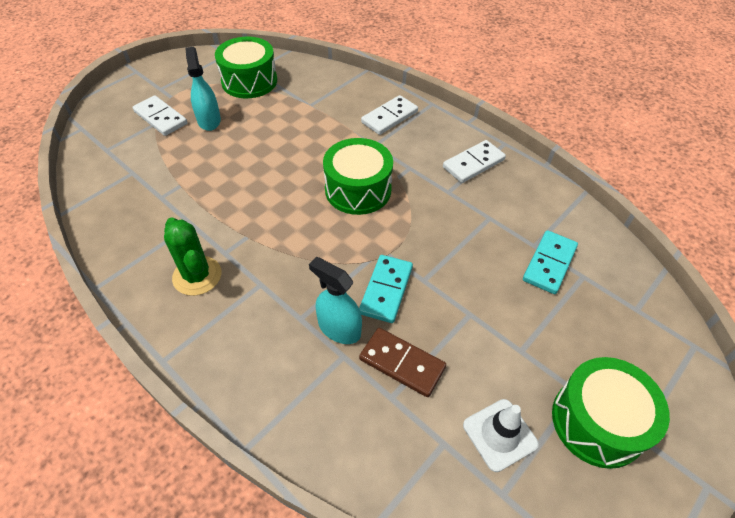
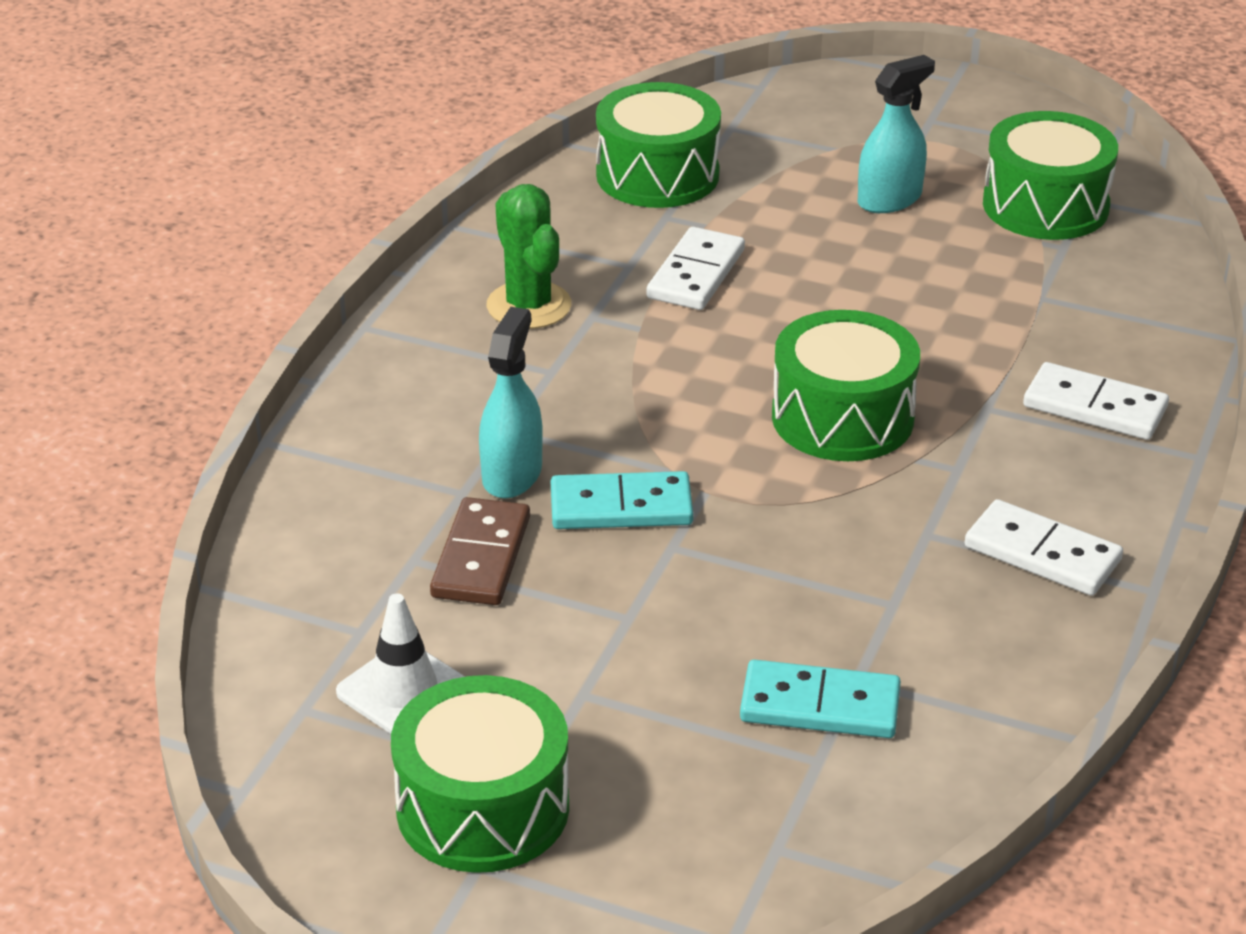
camera: 70 degrees right, 15 degrees down
white domino [133,95,187,136] -> white domino moved to [646,227,745,310]
green cactus [164,217,221,296] -> green cactus turned 60 degrees counterclockwise [487,184,571,329]
none -> green drum [596,82,721,208]

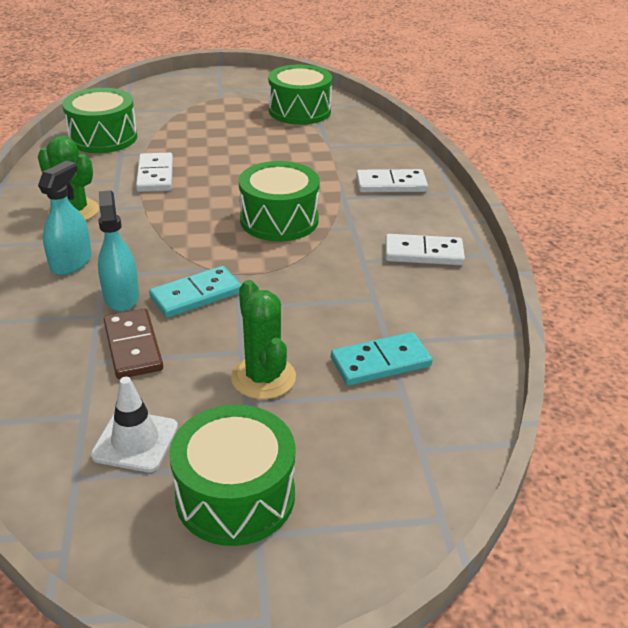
camera: 30 degrees left, 0 degrees up
turquoise spray bottle [858,55,935,213] -> turquoise spray bottle moved to [38,161,92,275]
none -> green cactus [231,280,296,399]

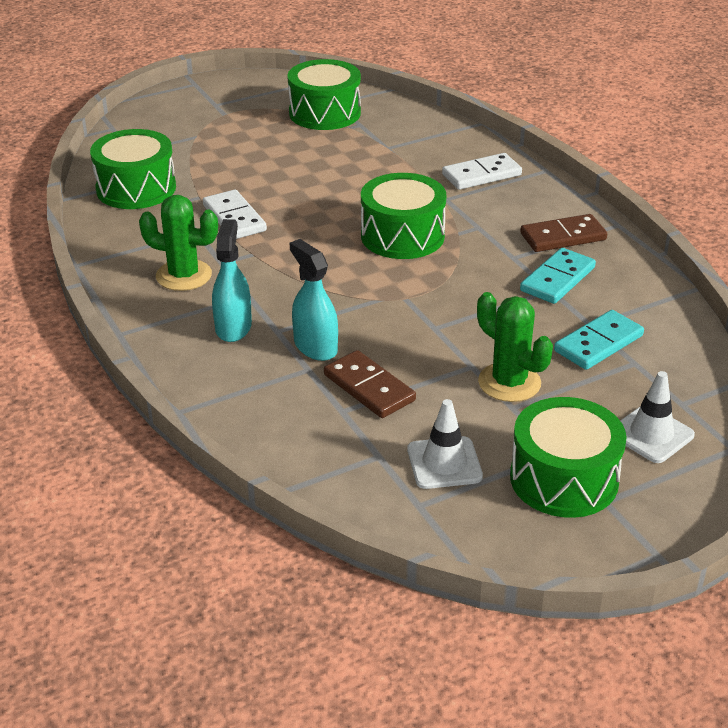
camera: 20 degrees left, 0 degrees up
turquoise domino [149,266,241,318] -> turquoise domino moved to [520,248,596,304]
white domino [385,234,465,265] -> brown domino [520,214,607,252]
none -> white traffic cone [620,371,695,463]

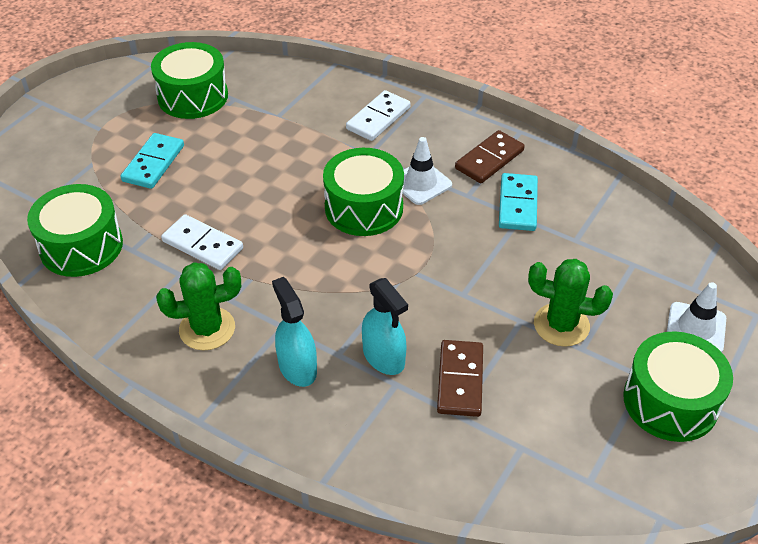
camera: 30 degrees left, 10 degrees up
turquoise spray bottle [290,239,338,361] -> turquoise spray bottle turned 150 degrees counterclockwise [362,278,408,375]
brown domino [324,350,416,418] -> brown domino turned 75 degrees clockwise [437,340,483,417]
white traffic cone [407,399,483,489] -> white traffic cone moved to [402,137,452,205]
turquoise domino [554,310,644,370] -> turquoise domino moved to [121,133,184,189]

